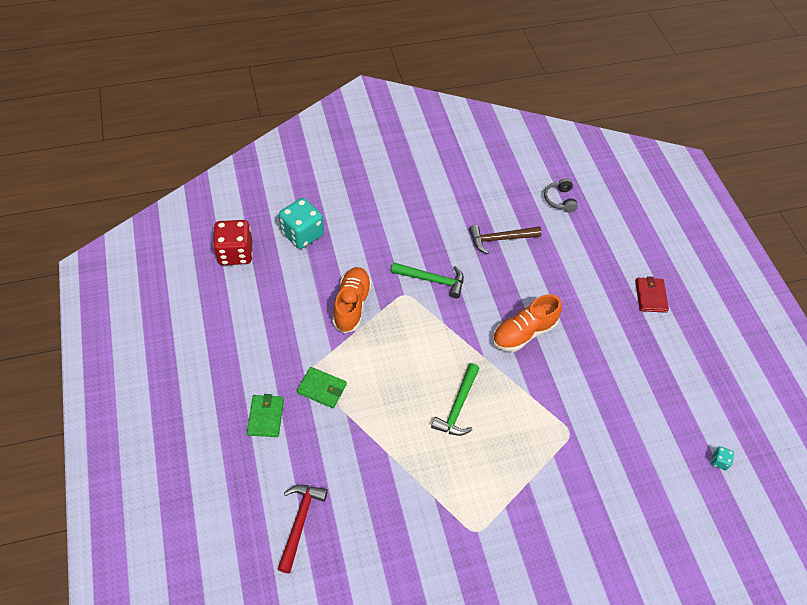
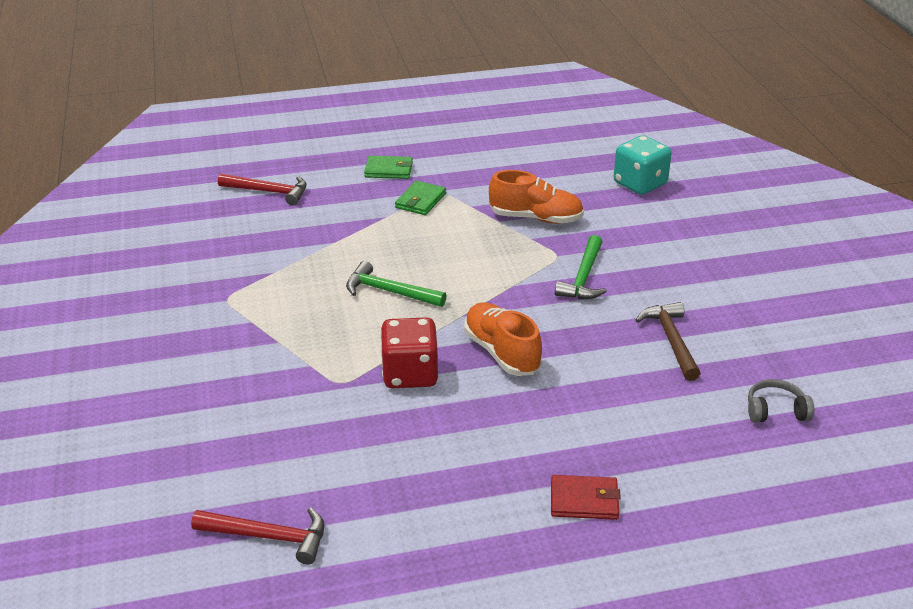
camera: 95 degrees right, 20 degrees down
red dice [213,220,253,265] -> red dice moved to [380,317,438,388]
turquoise dice [711,446,734,470] -> red hammer [191,508,325,565]

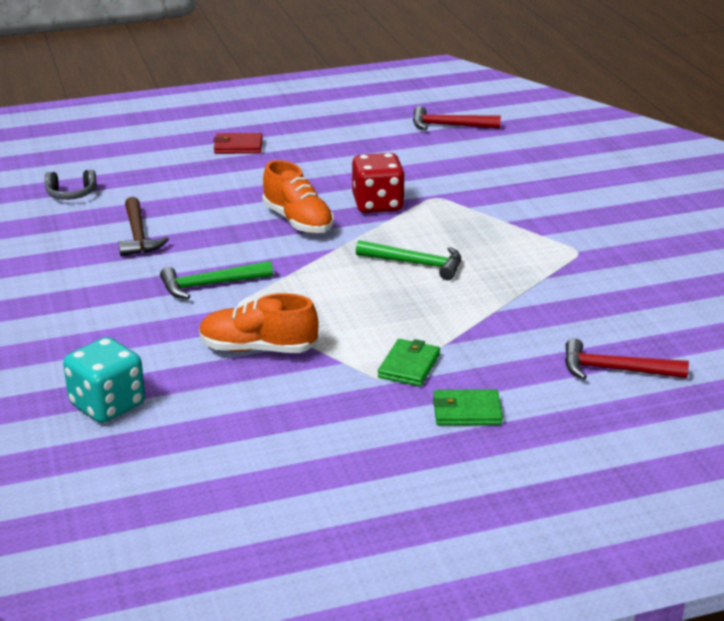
camera: 175 degrees right, 5 degrees down
green hammer [555,235,607,299] -> green hammer turned 120 degrees counterclockwise [160,261,273,299]

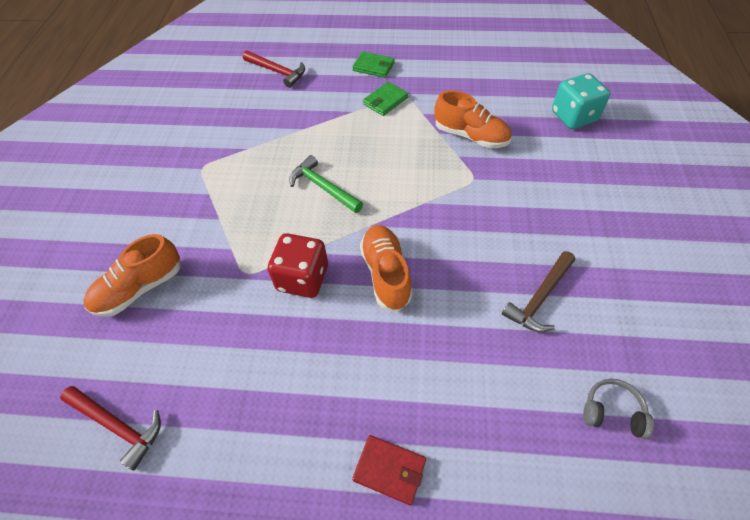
camera: 155 degrees left, 25 degrees up
brown hammer [119,197,169,257] -> brown hammer turned 150 degrees counterclockwise [502,251,575,332]
green hammer [160,261,273,299] -> none
none -> orange shoe [83,234,180,317]

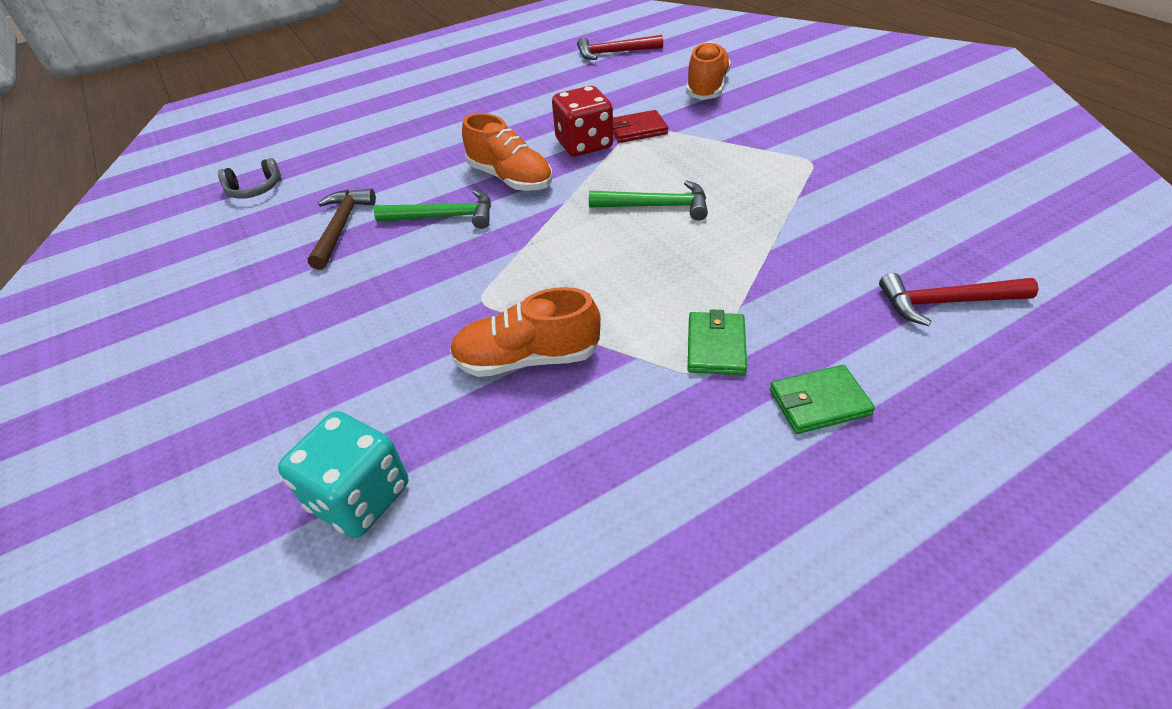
camera: 145 degrees right, 10 degrees down
red wallet [352,435,426,505] -> red wallet moved to [613,110,668,143]
none -> green hammer [374,190,491,229]

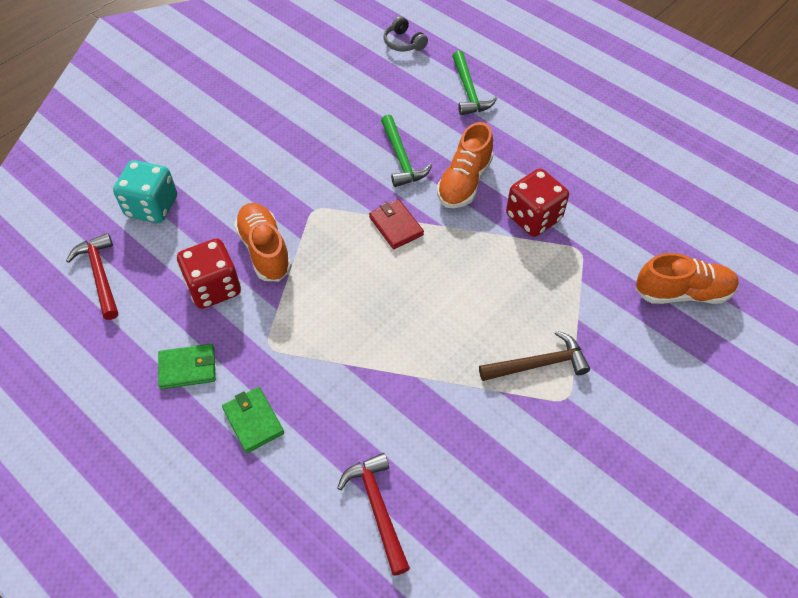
camera: 70 degrees right, 10 degrees up
brown hammer [308,189,376,270] -> brown hammer moved to [479,331,590,381]
red hammer [577,35,663,60] -> red hammer moved to [66,233,118,320]
green hammer [589,180,708,221] -> green hammer moved to [452,51,497,115]
red wallet [613,110,668,143] -> red wallet moved to [369,199,424,249]
green wallet [688,309,747,375] -> green wallet moved to [158,344,216,389]
none -> red dice [177,238,241,309]

